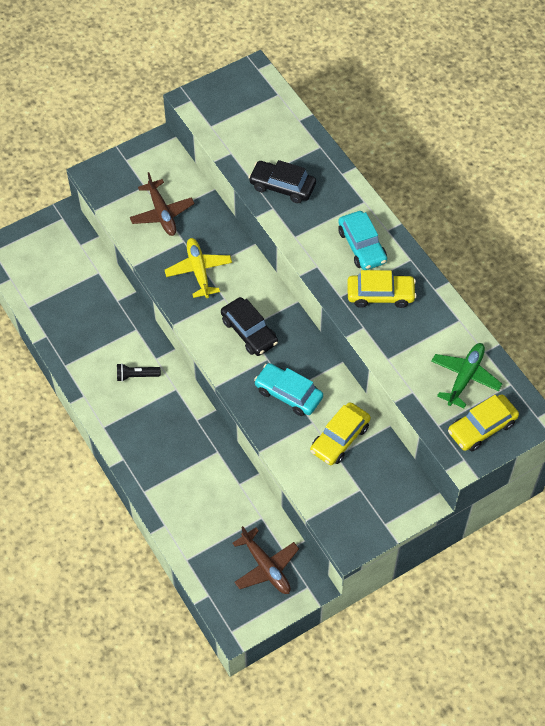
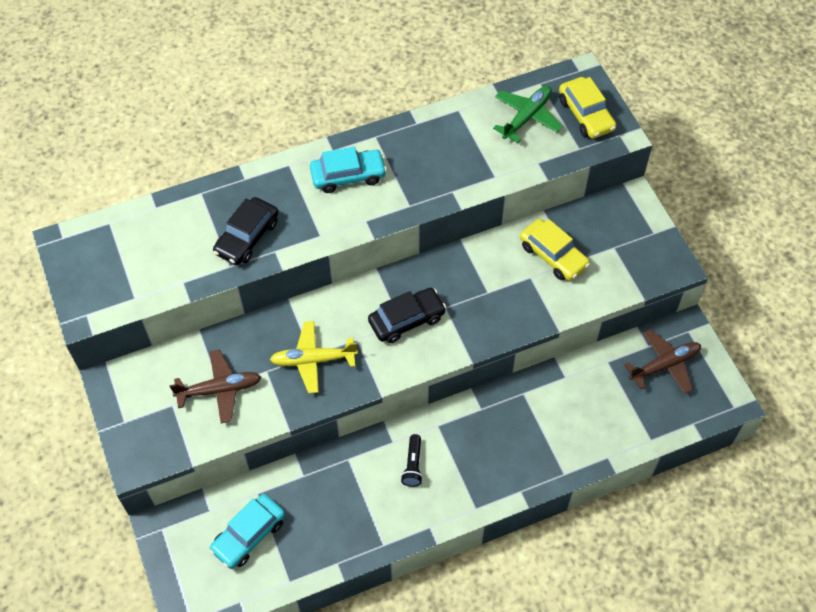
camera: 80 degrees left, 0 degrees up
turquoise car [254,363,323,416] -> turquoise car moved to [209,494,285,569]
yellow car [347,270,417,308] -> none
green plane [432,343,502,408] -> green plane turned 90 degrees clockwise [493,86,562,143]

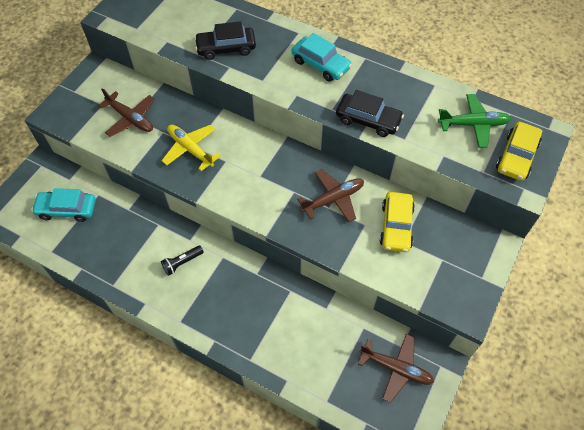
camera: 50 degrees right, 0 degrees up
black car [368,288,446,343] -> black car moved to [336,90,404,137]
none -> brown plane [297,169,364,222]

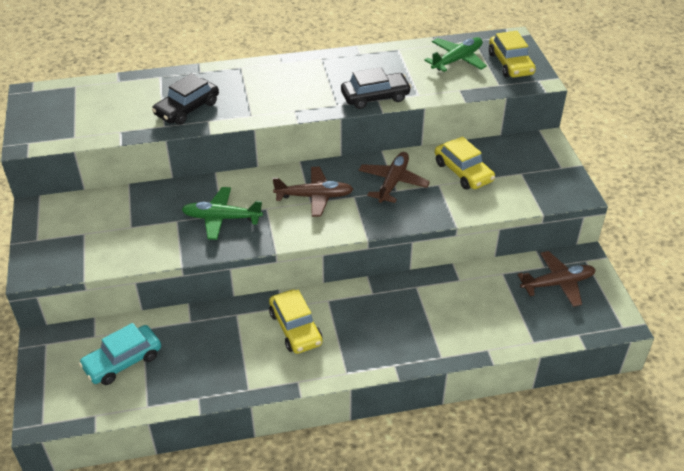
camera: 40 degrees left, 15 degrees down
brown plane [98,88,155,137] -> brown plane moved to [272,167,353,217]
yellow plane [161,125,221,171] -> green plane [182,187,263,240]
black flashlight [161,245,204,276] -> yellow car [269,289,323,354]
turquoise car [292,33,352,81] -> none

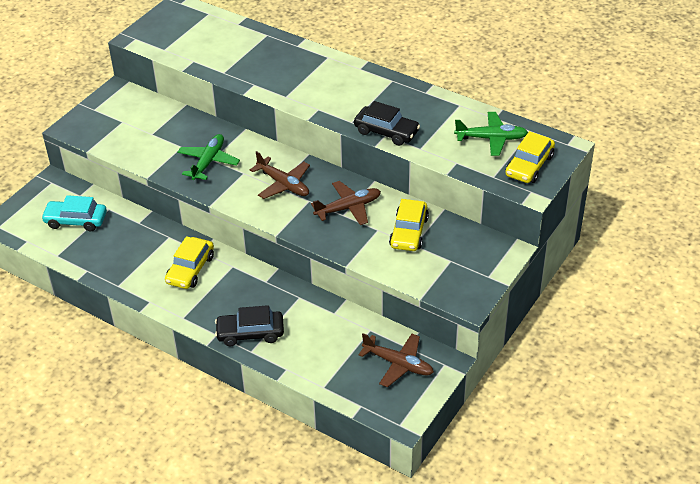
camera: 45 degrees right, 0 degrees up
black car [152,73,219,125] -> black car moved to [215,305,284,346]
green plane [182,187,263,240] -> green plane turned 60 degrees clockwise [177,134,240,180]

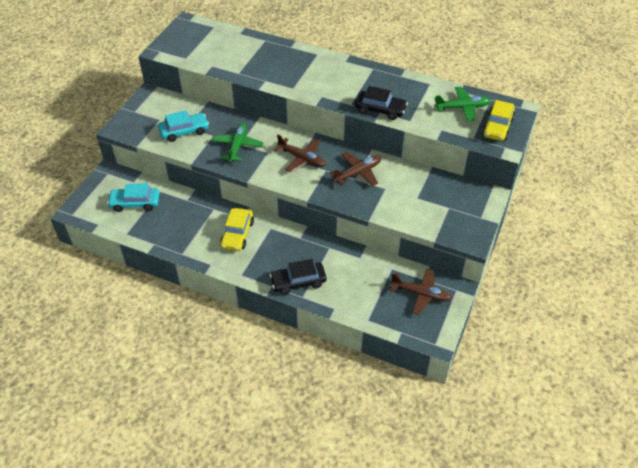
camera: 10 degrees left, 5 degrees up
yellow car [389,199,429,251] -> none
none -> turquoise car [158,110,209,142]

